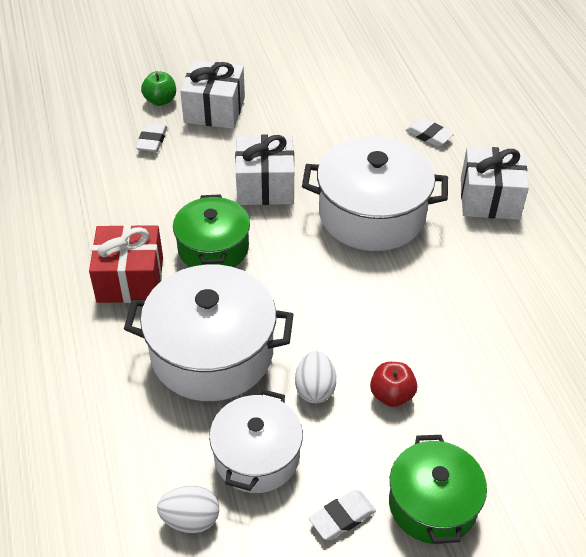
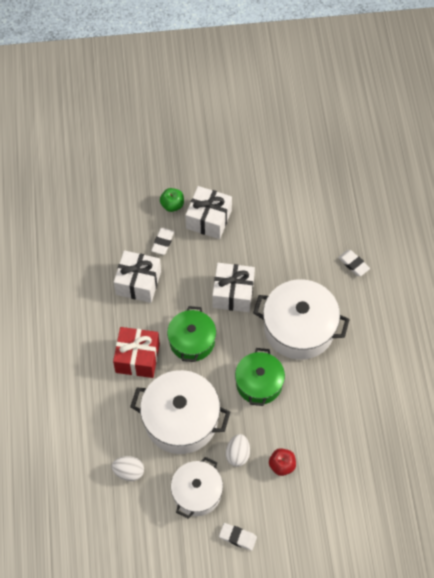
camera: 10 degrees right, 15 degrees up
white egg [157,485,219,533] -> white egg moved to [112,456,144,481]
white eraser [309,490,376,540] -> white eraser turned 45 degrees clockwise [219,523,257,551]
green pot [389,435,487,544] -> green pot moved to [235,348,285,406]
white gift [461,146,529,220] -> white gift moved to [114,250,161,303]

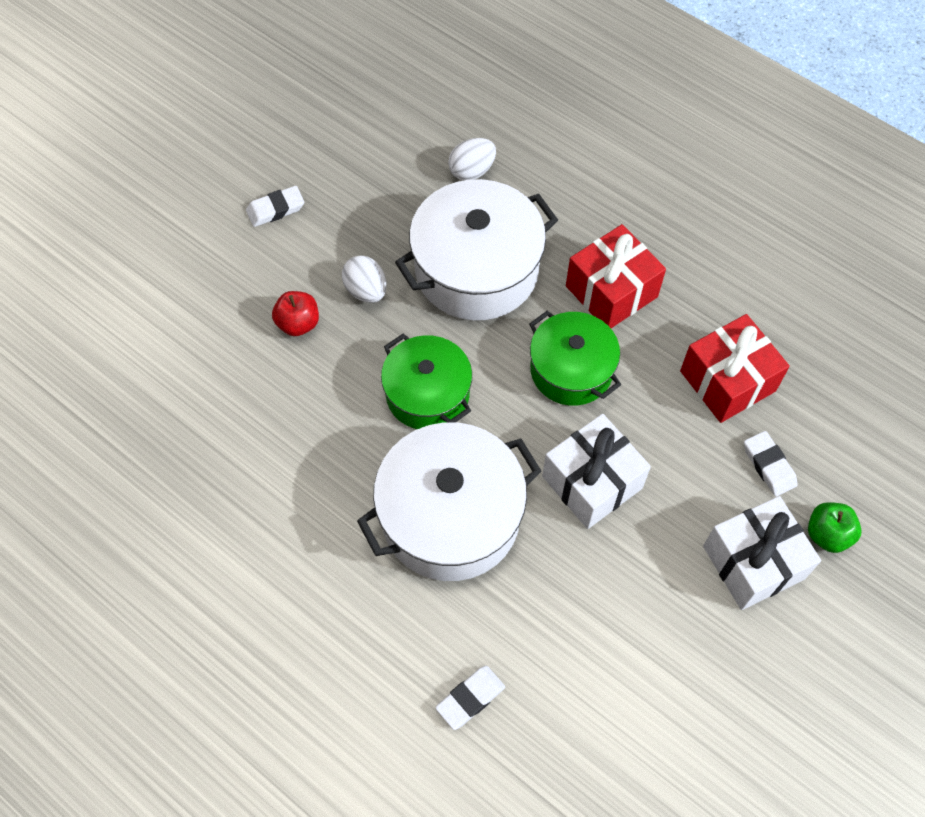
camera: 135 degrees right, 0 degrees up
white gift [114,250,161,303] -> red gift [680,314,790,423]
white pot [171,457,223,519] -> none
white eraser [338,250,370,276] -> white eraser turned 45 degrees counterclockwise [435,666,505,730]

